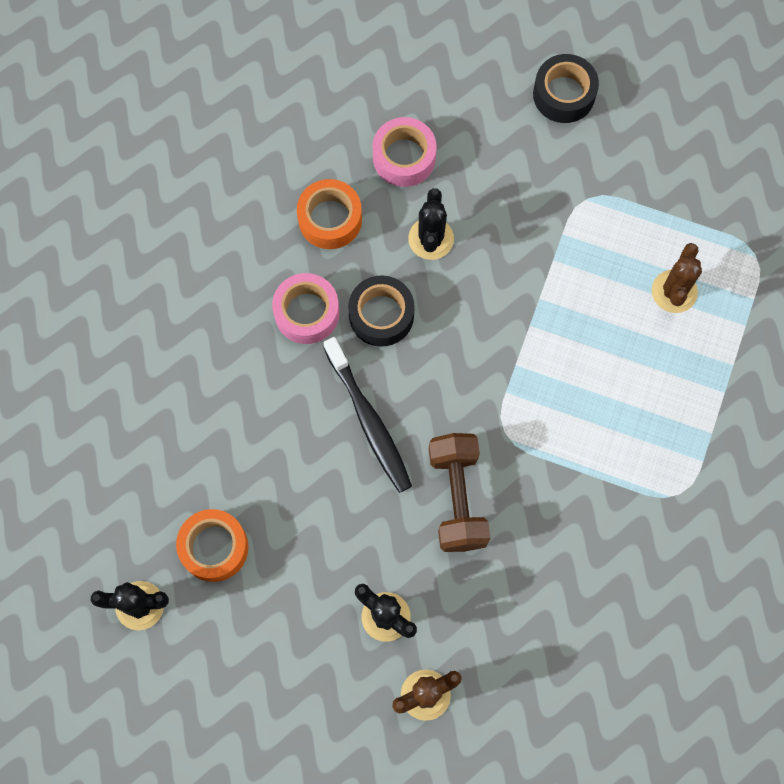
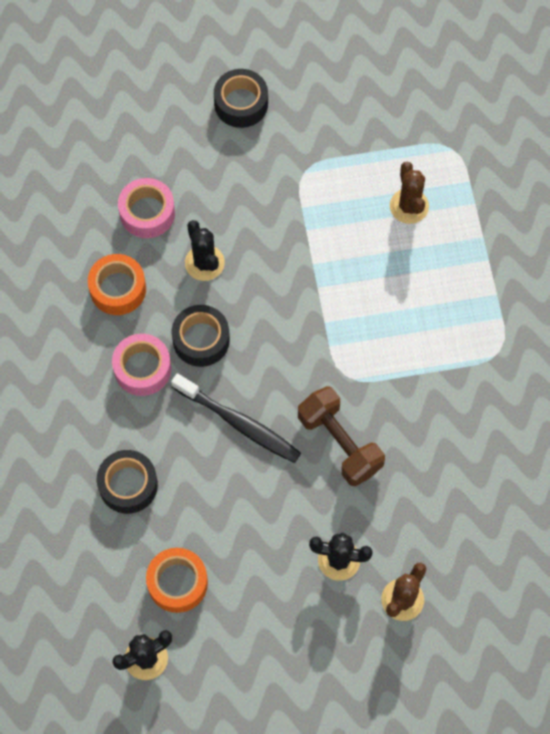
camera: 30 degrees left, 5 degrees down
none -> black tape [97,450,158,514]

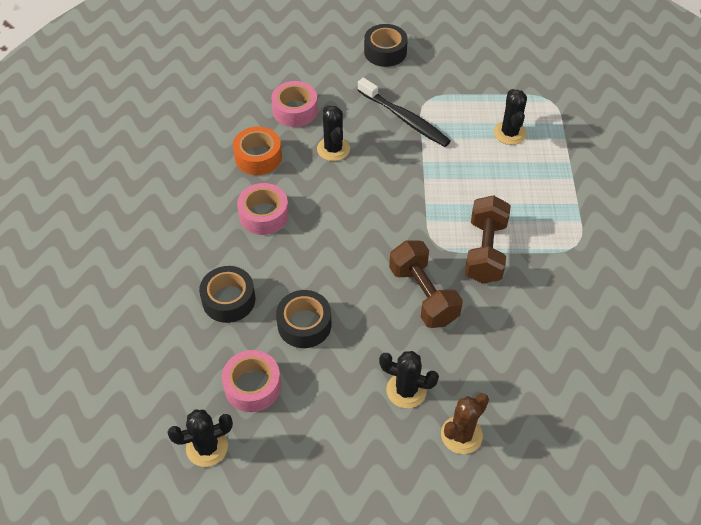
camera: 10 degrees right, 15 degrees down
orange tape [146,548,208,613] -> pink tape [222,350,281,412]
black toothbrush [171,373,301,463] -> black toothbrush moved to [358,77,451,147]
black tape [172,305,230,367] -> black tape moved to [276,290,331,348]
brown cactus [390,161,429,224] -> black cactus [494,89,527,145]
none -> brown dumbbell [465,195,511,284]

